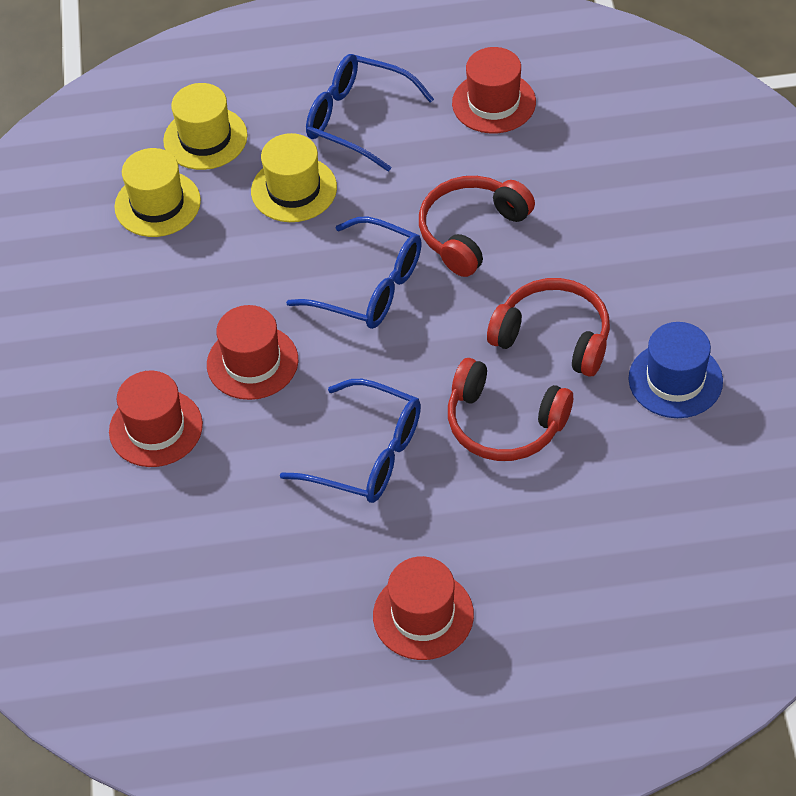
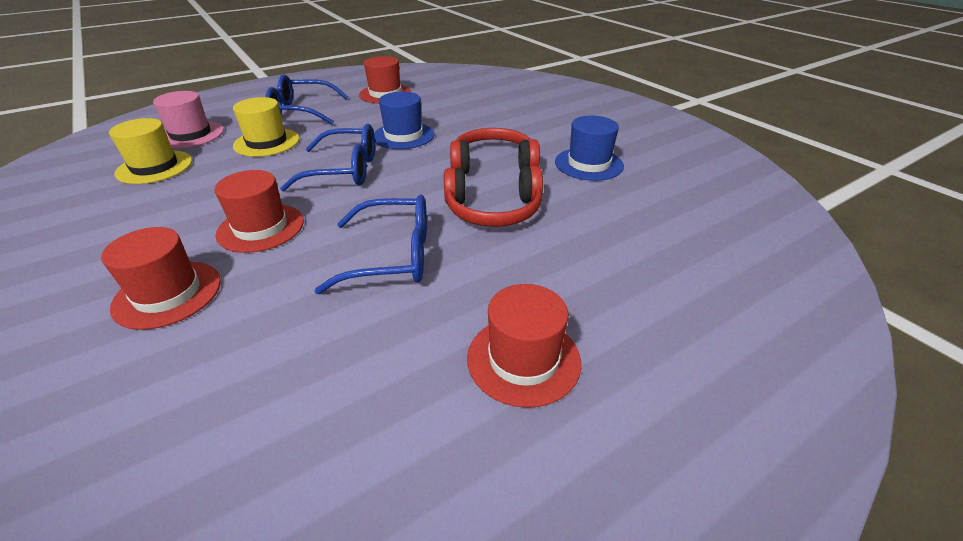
camera: 30 degrees left, 15 degrees down
yellow hat [163,83,248,170] -> pink hat [153,91,224,148]
red headphones [419,176,535,277] -> blue hat [374,91,434,149]

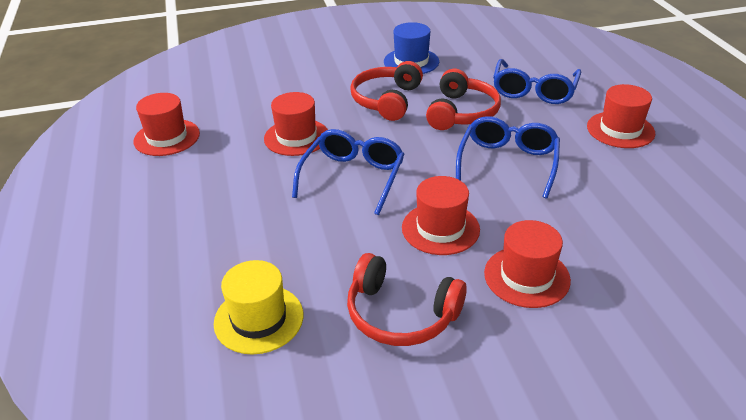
camera: 70 degrees left, 0 degrees up
pink hat [153,91,224,148] -> none
yellow hat [233,97,299,157] -> none
blue glasses [265,74,348,125] -> blue glasses moved to [493,59,581,104]
blue hat [374,91,434,149] -> red hat [264,92,328,156]
none -> red headphones [347,253,467,346]

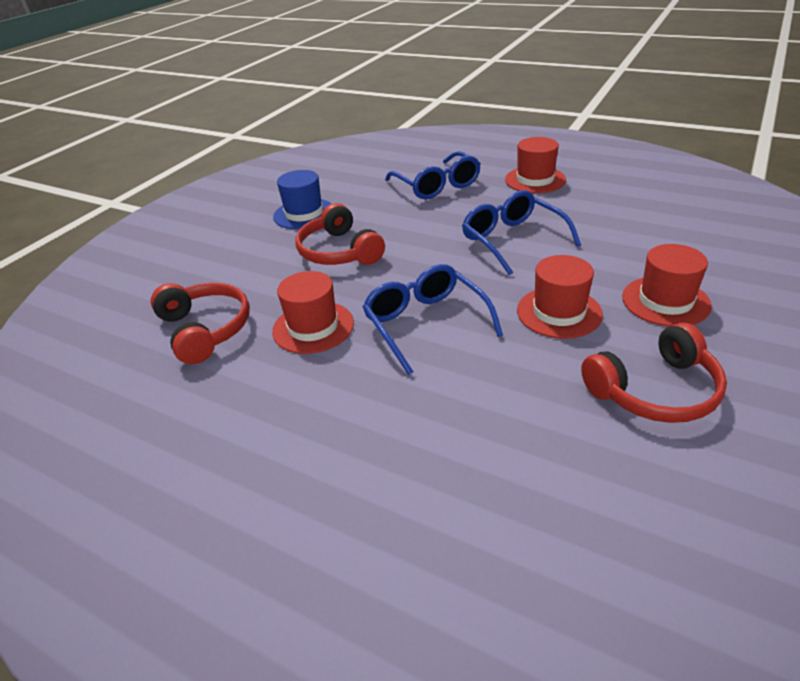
camera: 45 degrees left, 0 degrees up
red hat [134,93,200,156] -> none
yellow hat [214,260,303,354] -> none
red headphones [426,69,501,130] -> red headphones moved to [151,283,250,364]

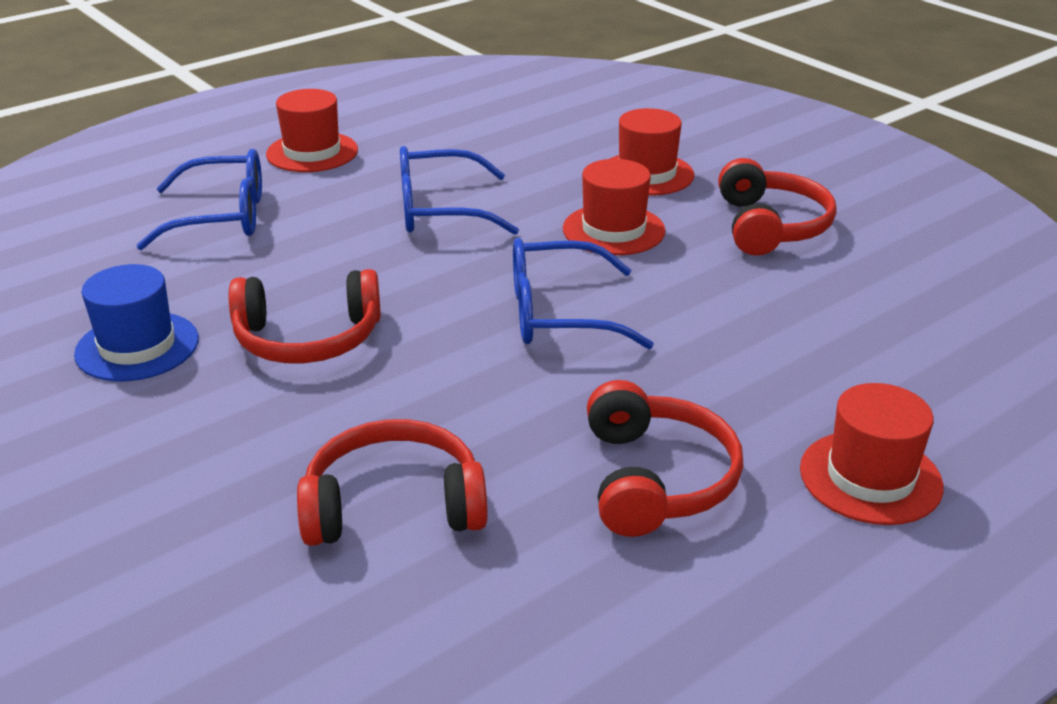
camera: 70 degrees left, 5 degrees down
red hat [272,271,354,354] -> red hat moved to [800,383,944,525]
none -> red headphones [587,380,744,537]

